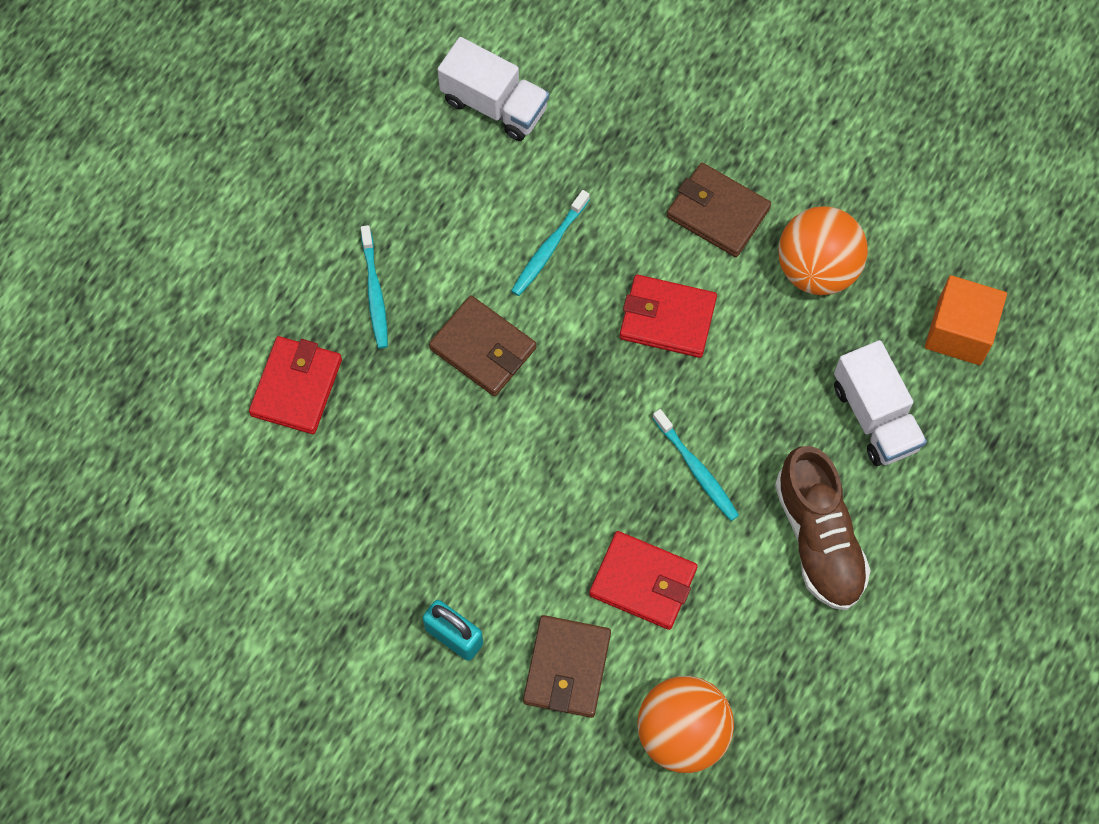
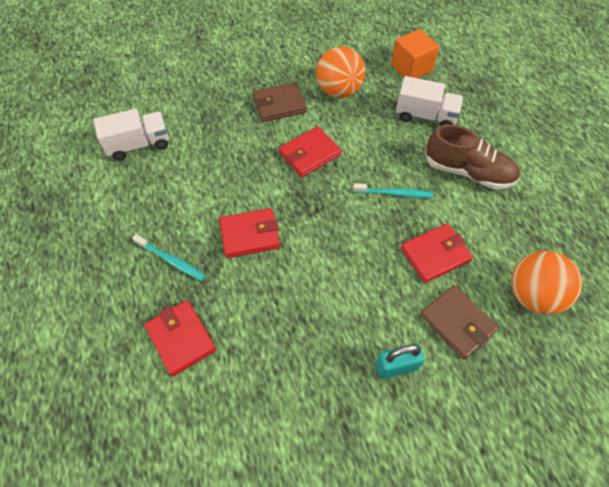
camera: 50 degrees left, 10 degrees down
brown wallet [429,295,536,396] -> red wallet [219,208,280,258]
turquoise toothbrush [511,190,590,296] -> none

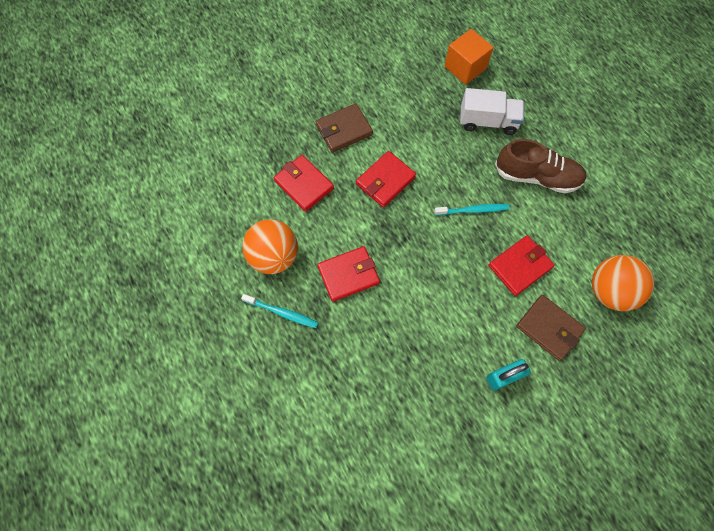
camera: 10 degrees left, 10 degrees up
white truck [94,109,169,161] -> none
red wallet [144,300,216,377] -> red wallet moved to [274,155,334,212]
orange ball [316,46,365,98] -> orange ball moved to [242,219,298,274]

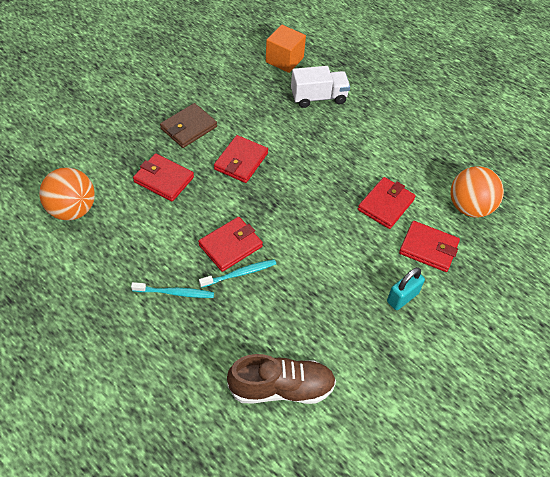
camera: 20 degrees left, 15 degrees down
orange ball [242,219,298,274] -> orange ball moved to [39,167,95,221]
turquoise toothbrush [434,204,509,215] -> turquoise toothbrush moved to [199,259,276,288]
brown shoe [495,139,587,193] -> brown shoe moved to [227,354,336,404]
brown wallet [516,295,586,361] -> red wallet [399,221,460,272]

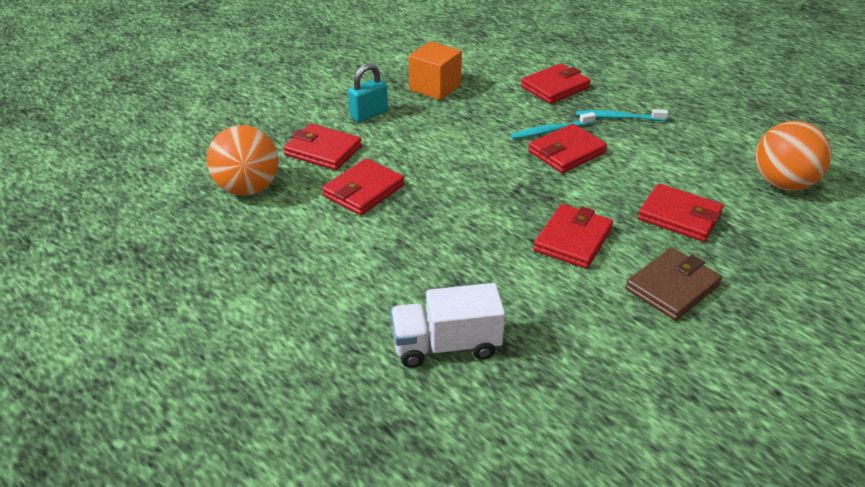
camera: 175 degrees left, 15 degrees down
brown shoe [227,354,336,404] -> none
orange cube [266,25,306,73] -> orange cube moved to [409,41,462,100]
none -> red wallet [521,63,591,104]

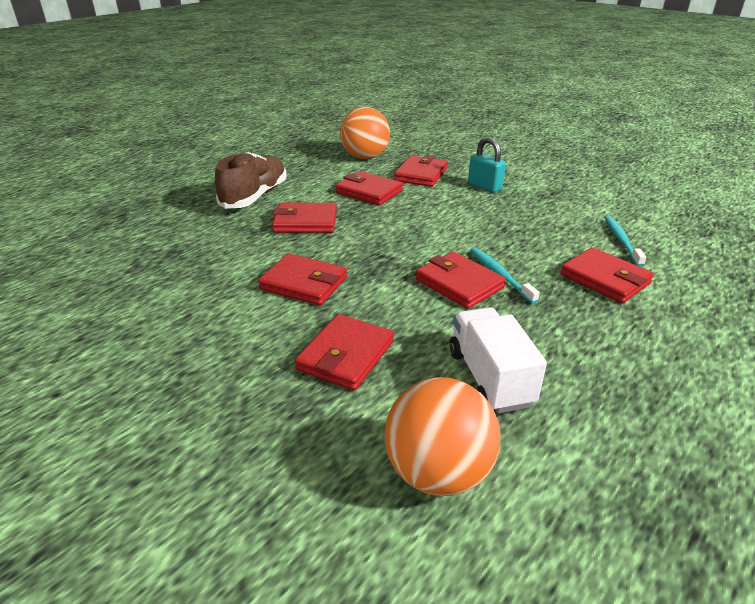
camera: 85 degrees right, 5 degrees down
white truck [391,283,505,368] -> white truck moved to [450,307,547,414]
orange cube [409,41,462,100] -> none
turquoise toothbrush [576,109,668,121] -> turquoise toothbrush moved to [605,216,646,267]
brown wallet [625,248,722,321] -> none
none -> brown shoe [215,152,287,209]
none -> red wallet [272,203,337,233]

